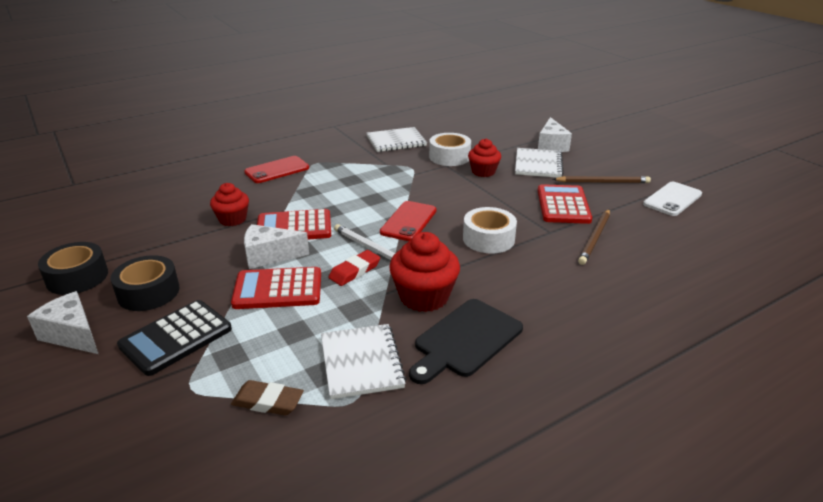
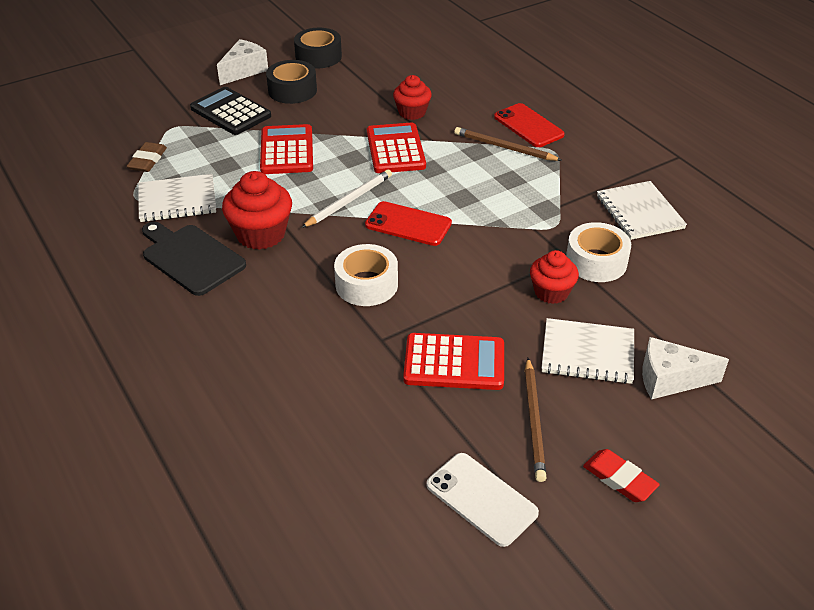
camera: 90 degrees right, 10 degrees up
white cheese [244,224,309,269] -> none
red eraser [329,250,380,286] -> red eraser moved to [583,449,660,502]
brown pencil [578,209,610,265] -> brown pencil moved to [454,127,562,161]

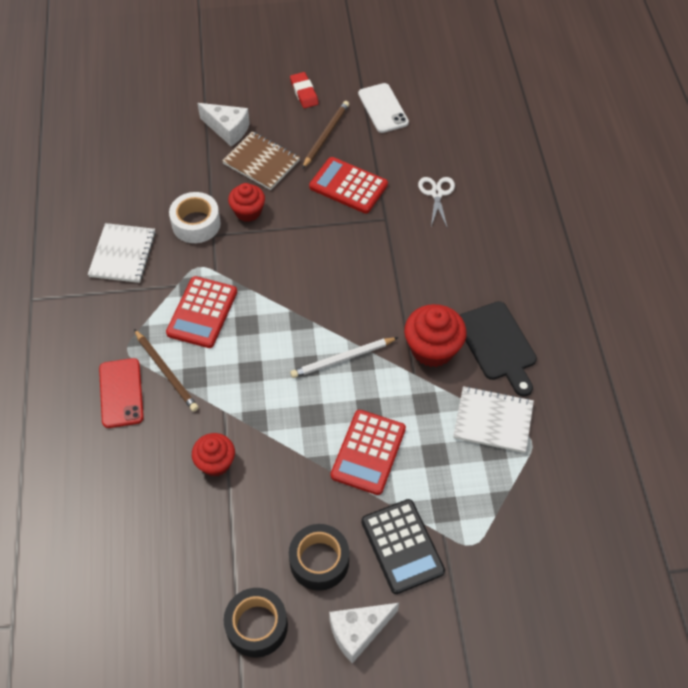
camera: 155 degrees left, 15 degrees up
brown eraser [127,142,167,172] -> none
white tape [334,244,398,306] -> none
red phone [365,201,452,246] -> none
red calculator [367,123,426,173] -> red calculator moved to [166,276,237,348]
white notebook [542,318,634,384] -> brown notebook [222,131,300,190]
none -> white scissors [418,177,455,229]

